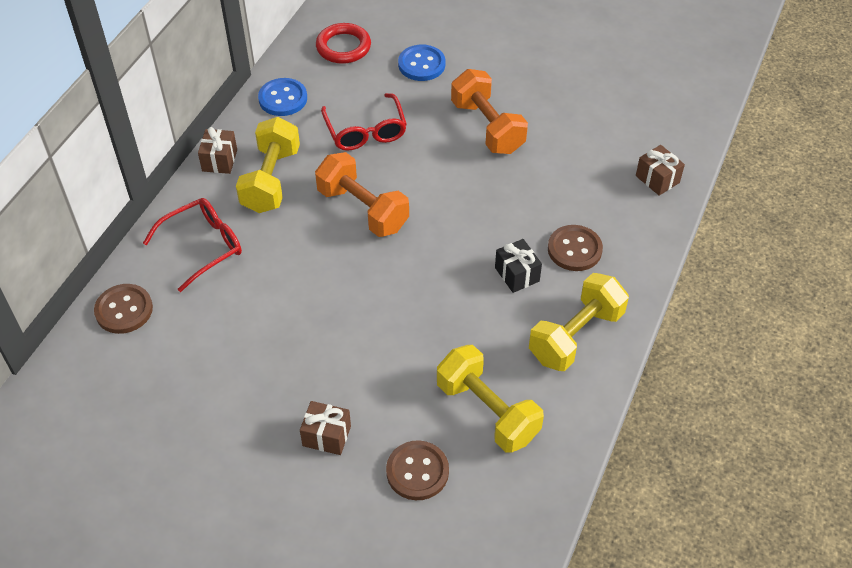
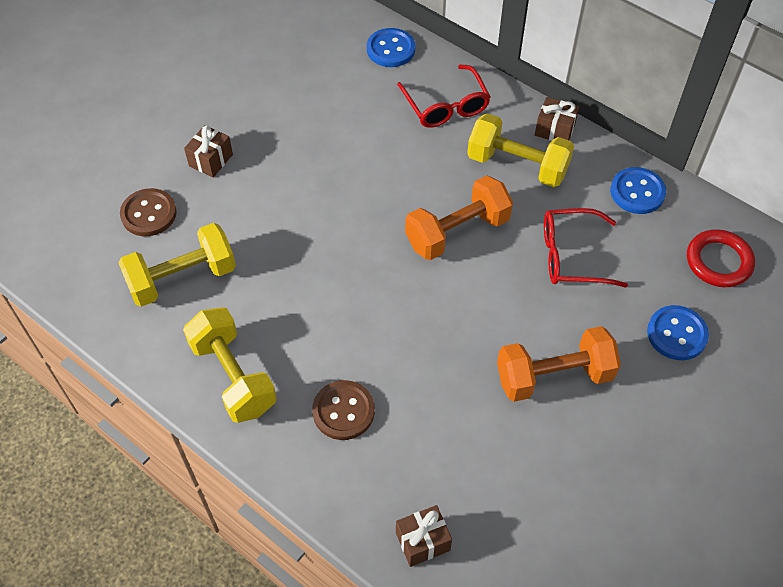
camera: 105 degrees right, 5 degrees up
brown button [94,284,153,334] -> blue button [367,28,415,67]
black gift [495,239,542,293] -> none

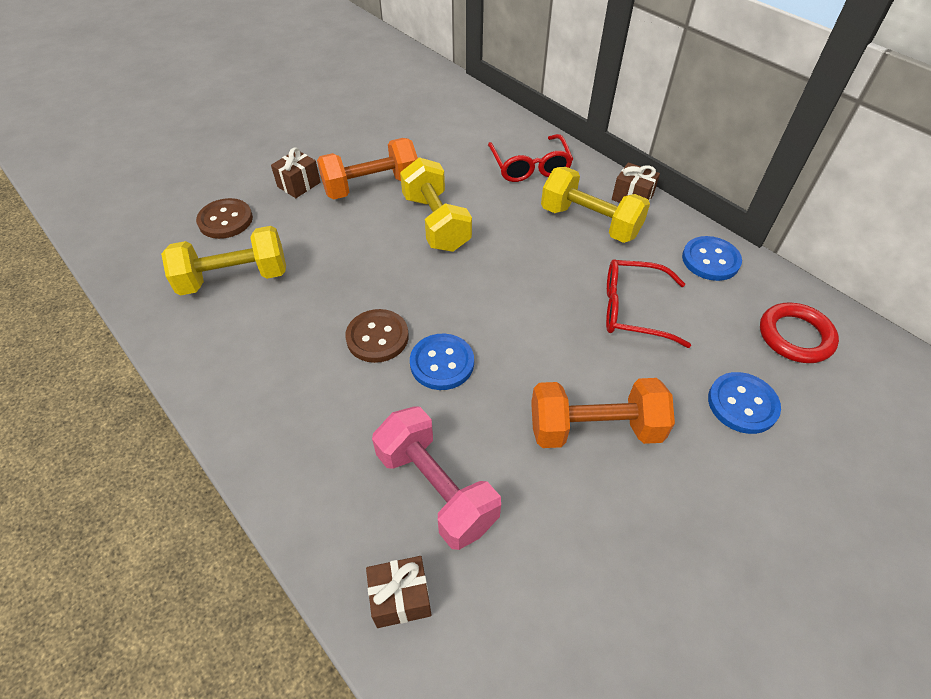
camera: 10 degrees right, 5 degrees down
yellow dumbbell [183,307,277,423] -> yellow dumbbell moved to [400,157,472,252]
brown button [312,380,375,440] -> brown button moved to [345,309,409,363]
blue button [367,28,415,67] -> blue button moved to [410,334,474,390]
orange dumbbell [405,176,513,260] -> orange dumbbell moved to [317,138,418,200]
none -> pink dumbbell [372,407,501,550]

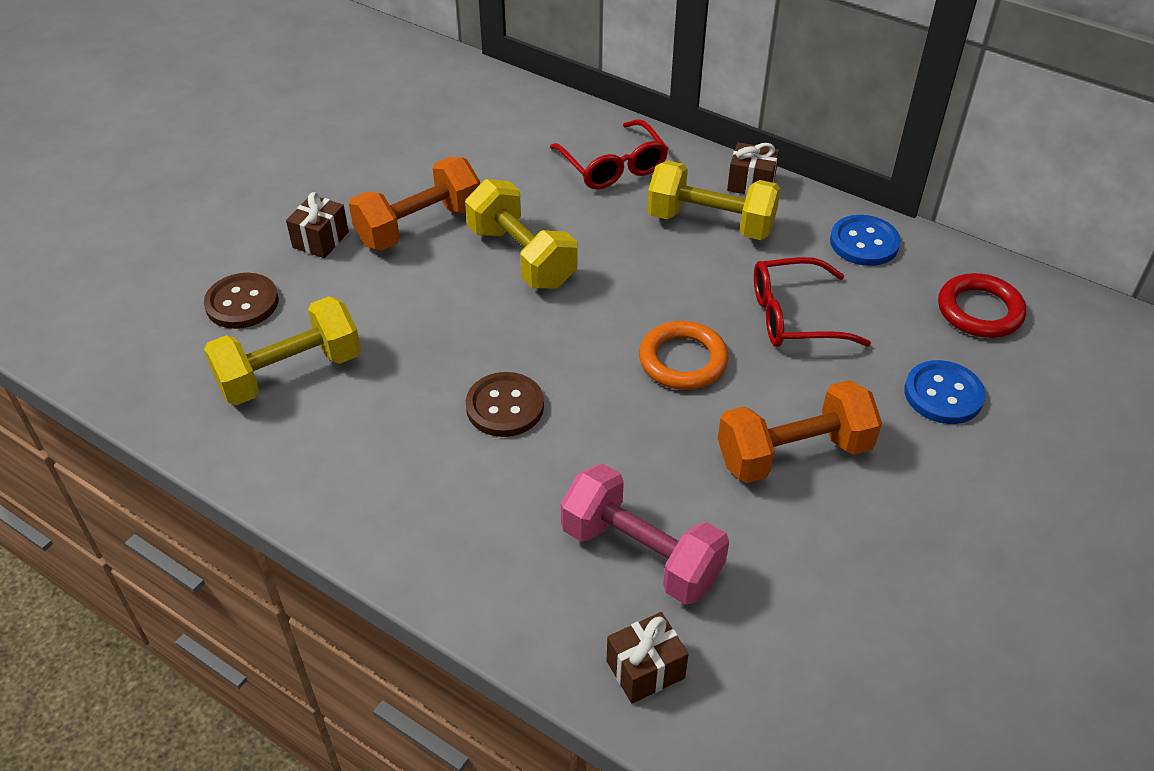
camera: 15 degrees left, 5 degrees down
blue button [410,334,474,390] -> none
none -> orange ring [639,321,729,390]

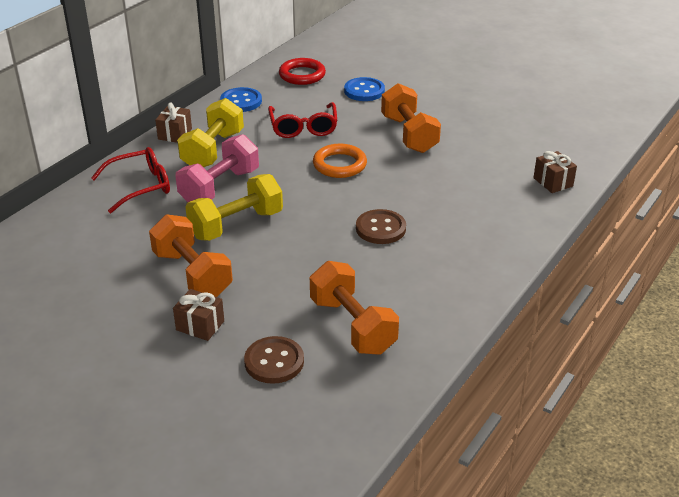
camera: 90 degrees left, 10 degrees down
yellow dumbbell [204,296,361,405] -> orange dumbbell [310,261,399,355]
pink dumbbell [561,464,729,605] -> pink dumbbell moved to [176,134,259,202]

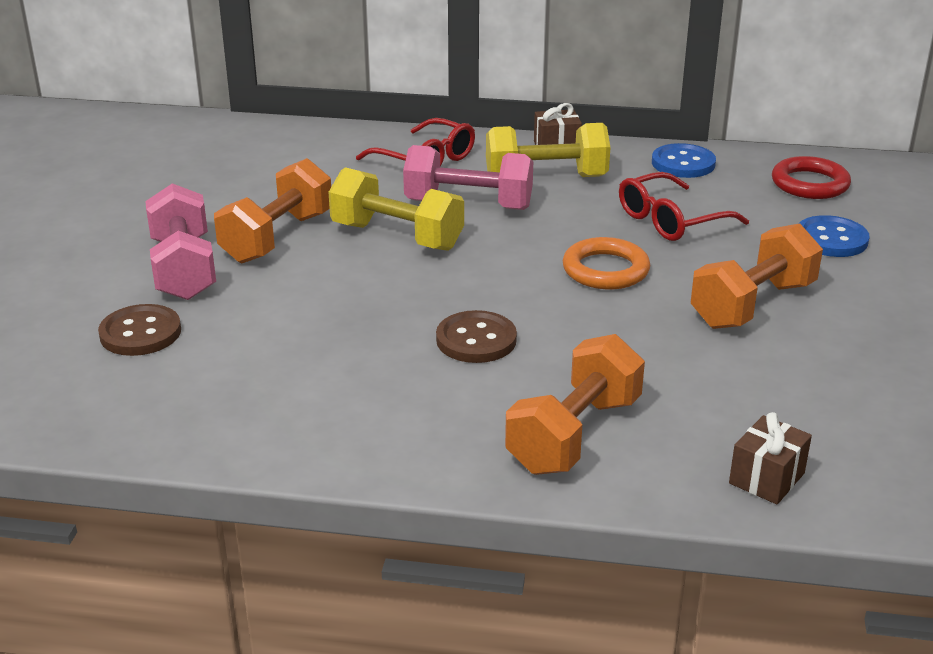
camera: 65 degrees right, 5 degrees down
brown gift [173,289,224,341] -> pink dumbbell [145,183,216,300]
orange dumbbell [310,261,399,355] -> orange dumbbell moved to [505,334,645,475]

